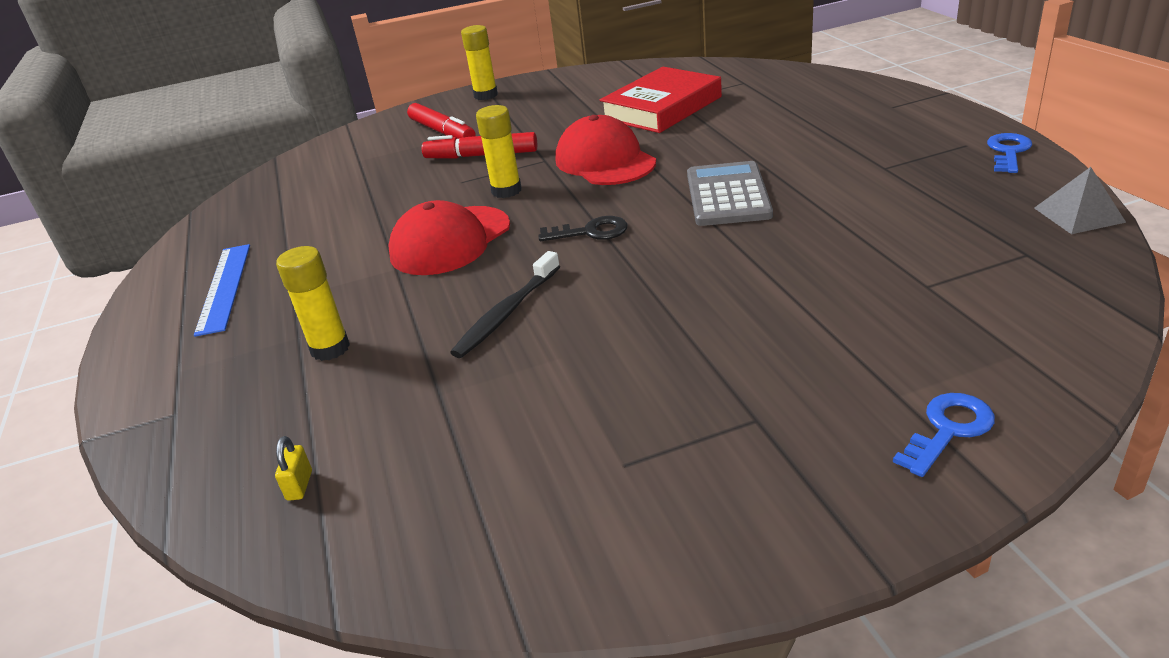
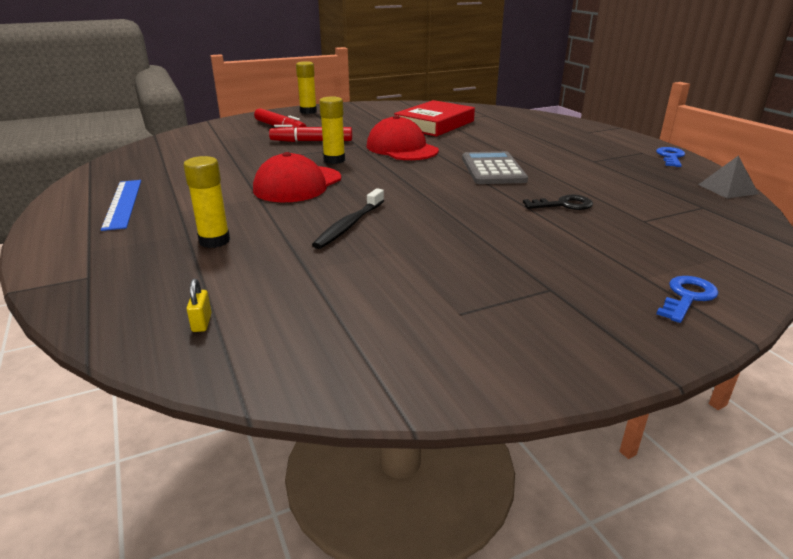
camera: 10 degrees left, 5 degrees down
black key [538,216,627,241] -> black key moved to [523,194,593,210]

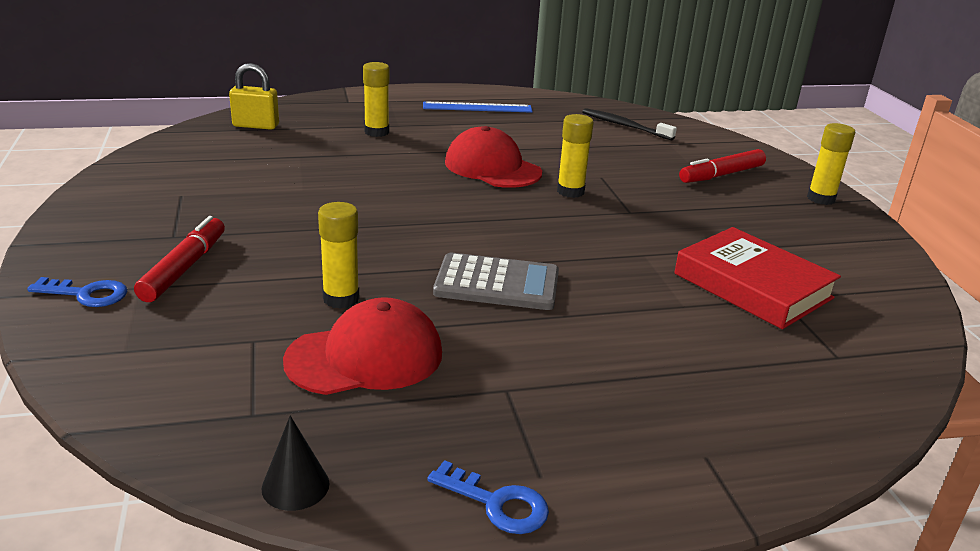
camera: 100 degrees right, 0 degrees up
yellow padlock [187,279,212,332] -> yellow padlock [229,63,279,130], size x1.99
red marker [269,125,352,142] -> red marker moved to [134,216,225,302]
black toothbrush [312,188,384,249] -> black toothbrush moved to [582,108,677,140]
red cap [367,115,439,160] -> red cap moved to [283,297,442,395]
black key [523,194,593,210] -> yellow glue stick [318,202,359,309]
blue key [657,276,719,323] -> blue key turned 45 degrees counterclockwise [27,277,127,307]
grey pyramid [698,156,759,198] -> black cone [262,416,330,511]

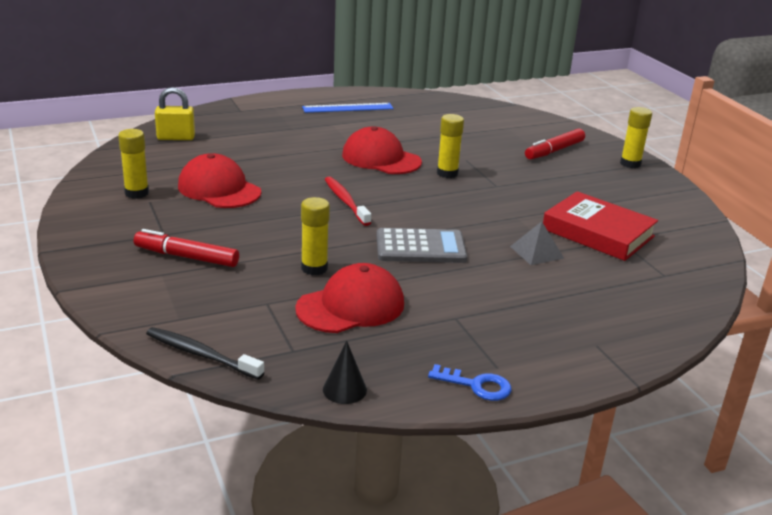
camera: 10 degrees left, 0 degrees up
blue key [27,277,127,307] -> none
red marker [134,216,225,302] -> red marker turned 75 degrees counterclockwise [134,229,239,267]
yellow glue stick [363,62,390,137] -> yellow glue stick moved to [118,129,149,199]
black toothbrush [582,108,677,140] -> black toothbrush moved to [146,327,264,380]
none -> red cap [178,153,261,208]
none -> red toothbrush [325,176,371,226]
none -> grey pyramid [510,221,564,265]

